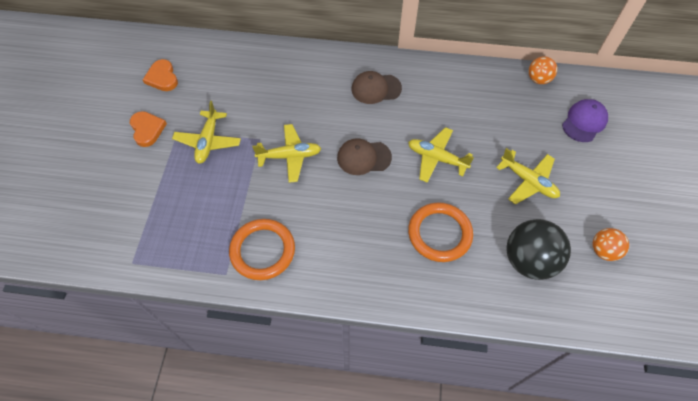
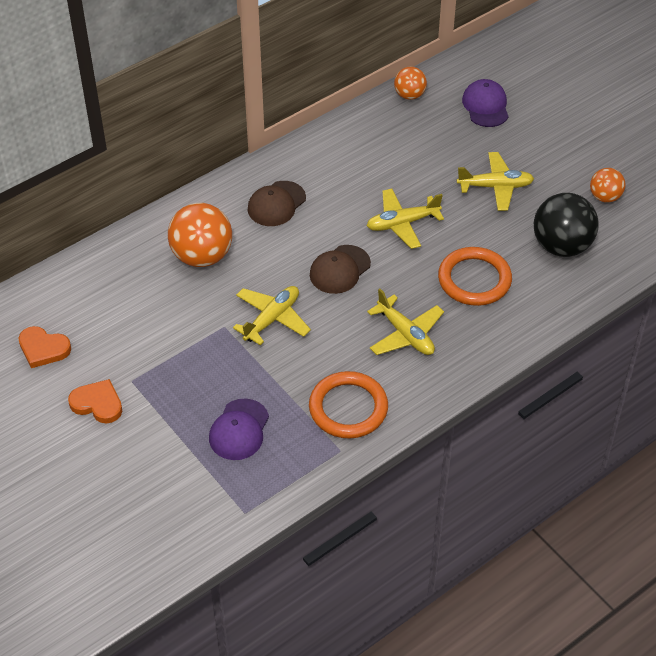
camera: 45 degrees left, 10 degrees down
yellow plane [172,101,241,164] -> yellow plane moved to [367,289,444,355]
none -> orange ball [168,203,232,267]
none -> purple cap [209,398,269,460]

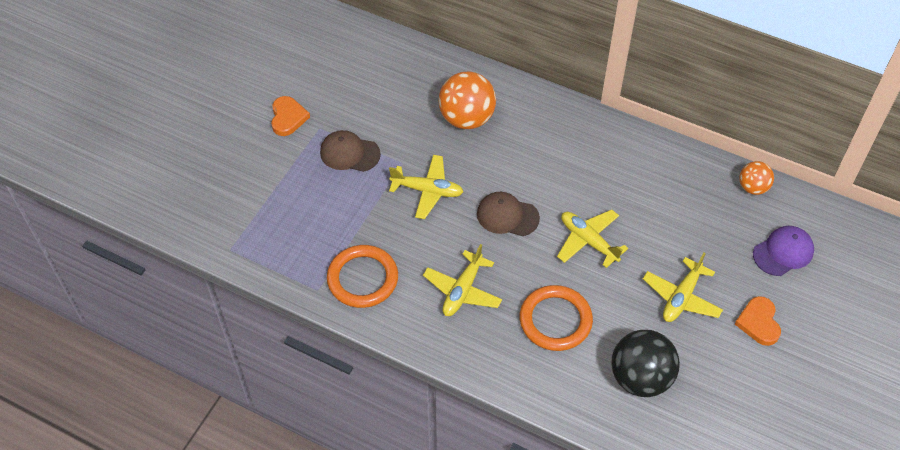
camera: 65 degrees right, 5 degrees up
orange heart [19,326,71,368] -> orange heart moved to [735,296,781,346]
purple cap [209,398,269,460] -> none
brown cap [248,181,306,226] -> brown cap moved to [320,130,381,172]
yellow plane [457,152,534,211] -> yellow plane turned 60 degrees clockwise [643,253,723,322]
orange ball [590,168,626,203] -> none

